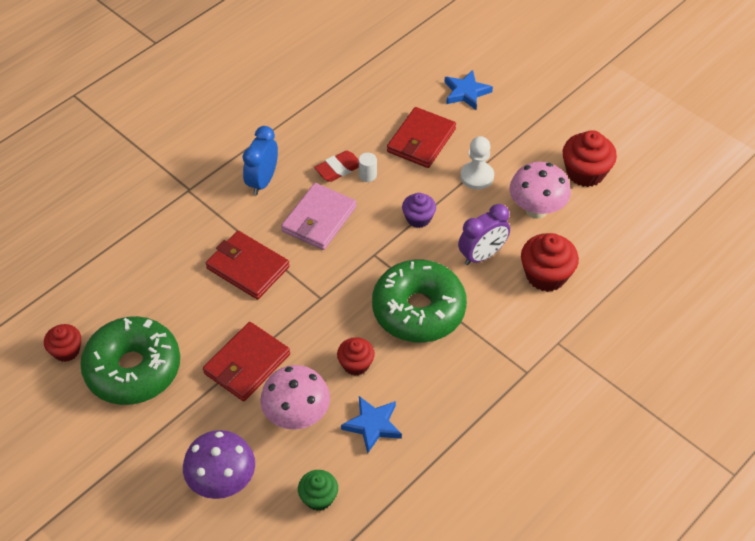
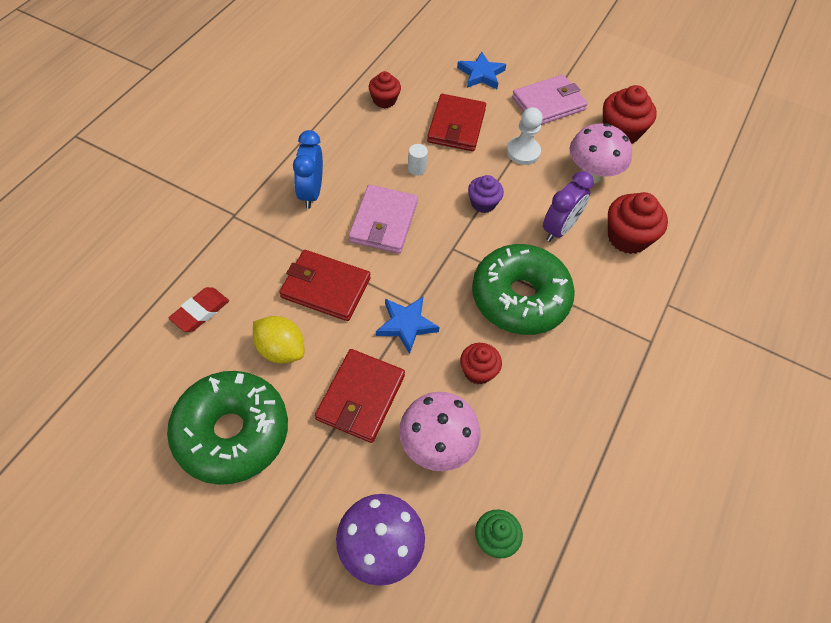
camera: 20 degrees left, 5 degrees up
red cupcake [44,324,81,362] -> red cupcake moved to [369,71,401,108]
red eraser [314,151,359,182] -> red eraser moved to [169,287,229,332]
blue star [341,396,402,454] -> blue star moved to [376,297,440,354]
none -> yellow lemon [253,316,304,363]
none -> pink wallet [512,75,588,125]

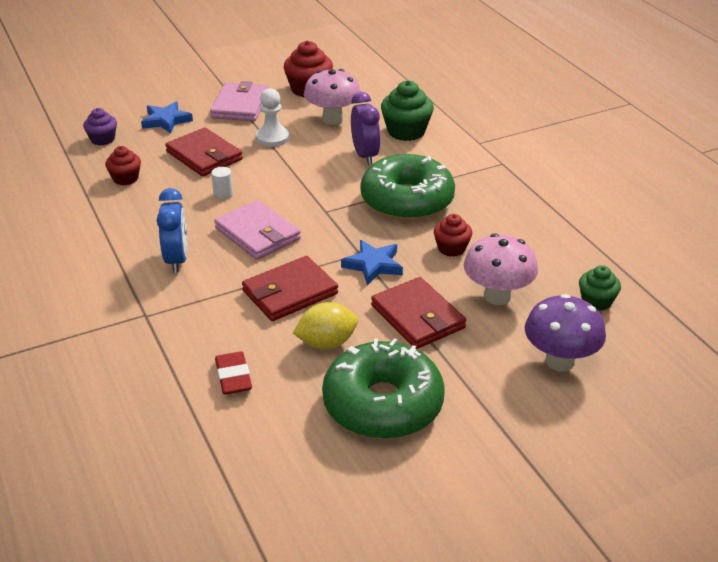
camera: 50 degrees left, 20 degrees down
blue clock [293,130,323,209] -> blue clock turned 135 degrees counterclockwise [157,188,187,273]
purple cupcake [468,175,504,213] -> purple cupcake moved to [83,108,117,146]
red cupcake [608,192,668,254] -> green cupcake [381,81,434,141]

